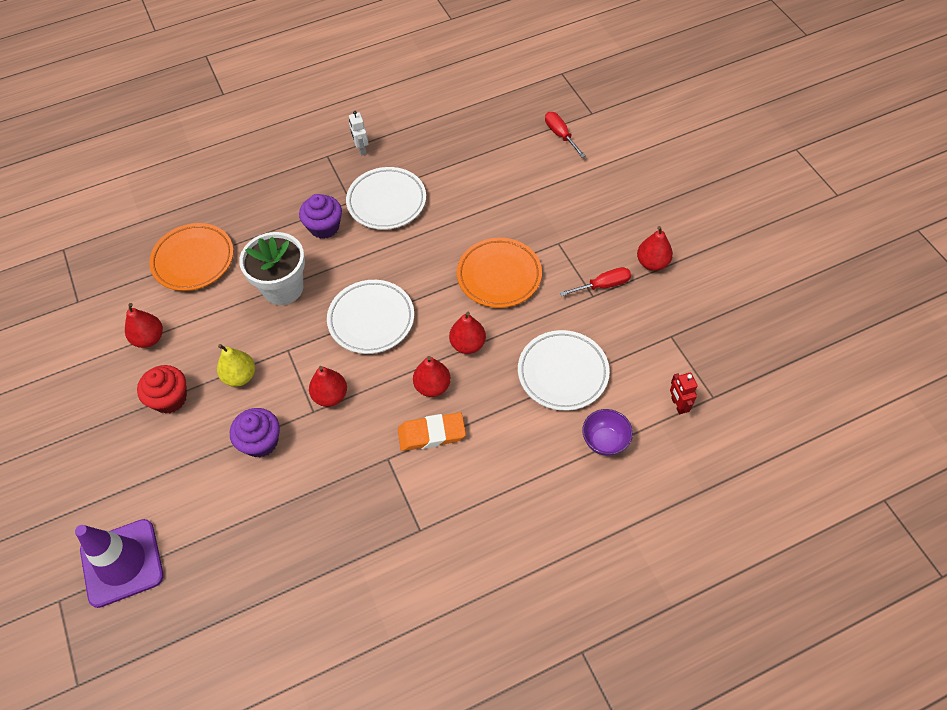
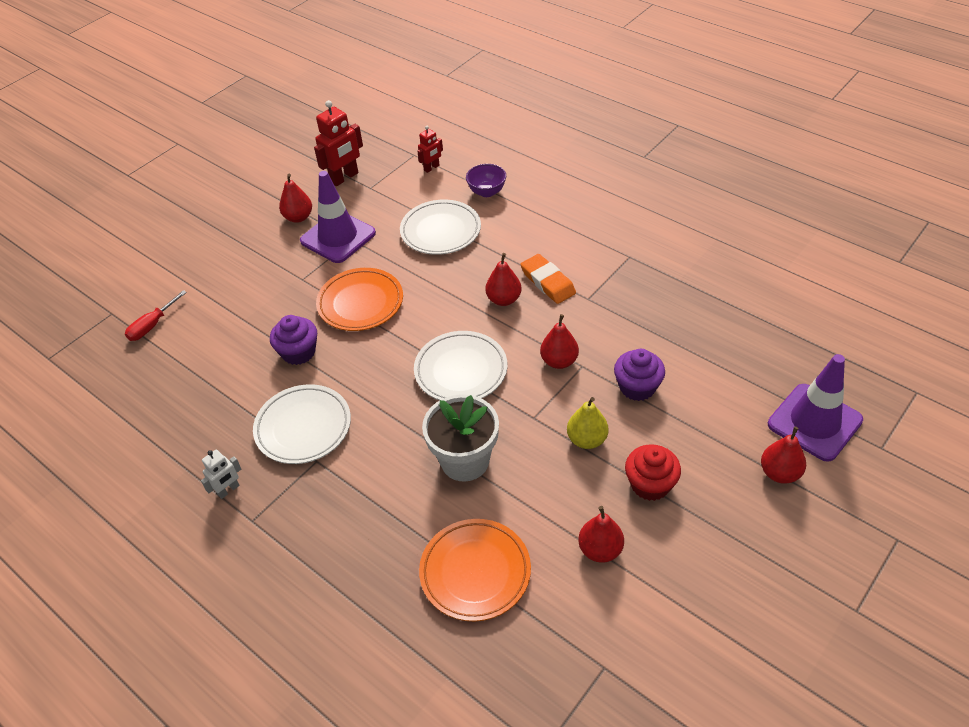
camera: 115 degrees left, 10 degrees down
purple cupcake [299,194,342,239] -> purple cupcake moved to [270,315,317,365]
red pear [449,312,486,354] -> red pear moved to [761,427,806,484]
red screwdriver [560,267,631,296] -> purple traffic cone [300,171,376,263]
none -> red robot [314,100,363,186]

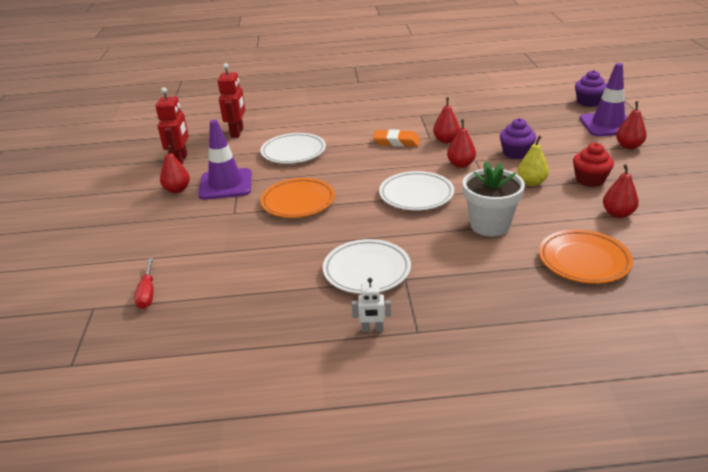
camera: 45 degrees left, 15 degrees down
white robot [201,449,241,499] -> white robot turned 90 degrees clockwise [352,278,391,332]
purple cupcake [270,315,317,365] -> purple cupcake moved to [575,70,607,107]
red robot [417,126,443,173] -> red robot [217,63,245,138], size x1.77
purple bowl [466,164,506,197] -> none
red pear [485,253,521,306] -> red pear moved to [433,98,460,143]

